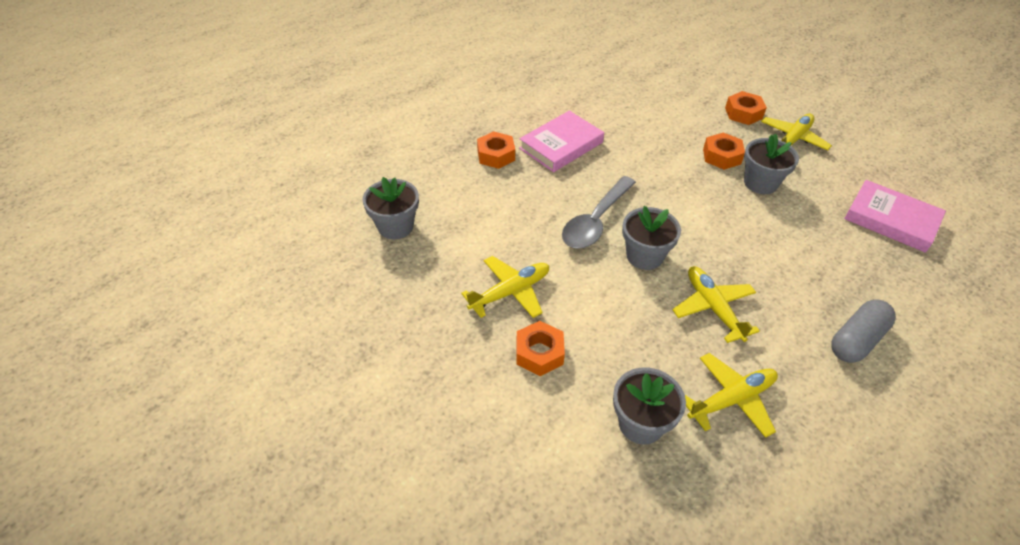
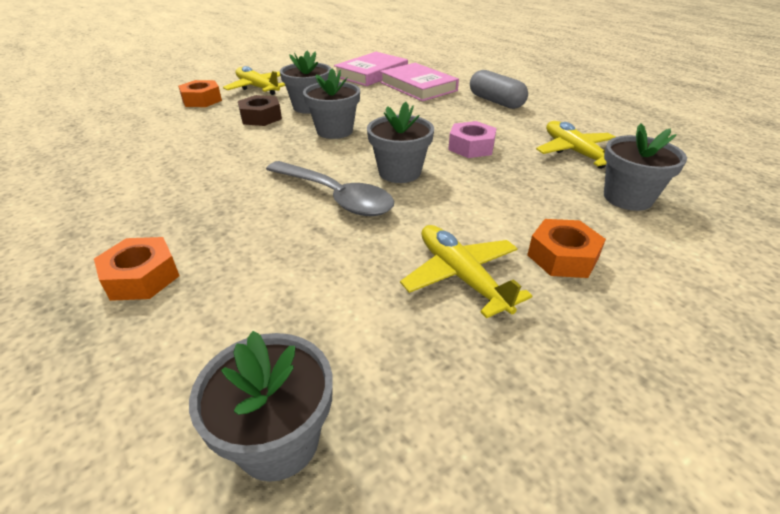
camera: 85 degrees left, 10 degrees down
pink book [519,111,604,172] -> pink book moved to [380,63,459,101]
yellow plane [673,266,760,343] -> pink nut [448,121,497,158]
orange nut [703,132,745,170] -> brown nut [238,95,282,126]
none -> grey flower pot [303,68,360,139]

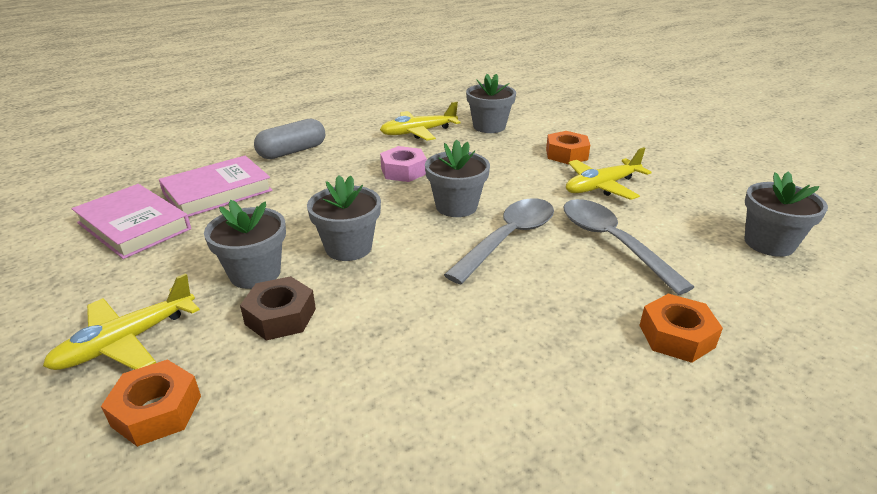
camera: 90 degrees left, 5 degrees down
none -> grey spoon [563,199,694,295]

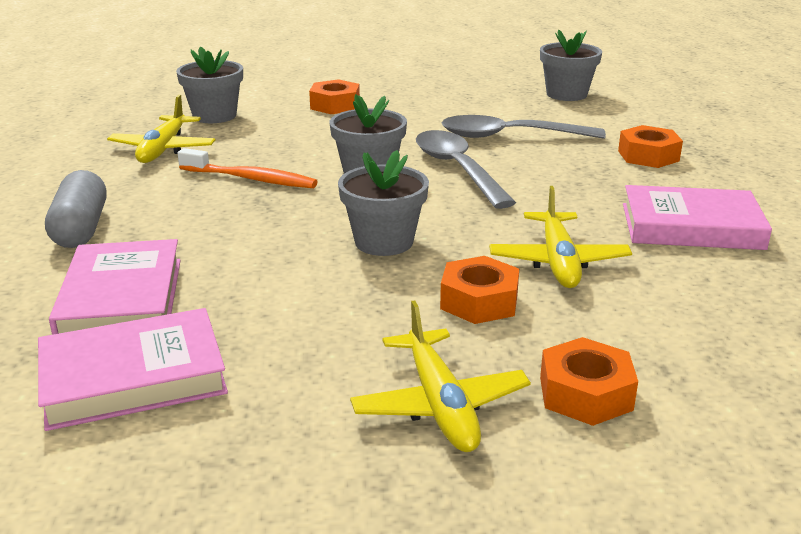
camera: 60 degrees left, 5 degrees down
grey flower pot [204,200,286,289] -> none
brown nut [240,276,316,341] -> orange nut [440,256,519,324]
pink nut [380,146,427,182] -> orange toothbrush [178,148,318,188]
yellow plane [566,147,652,200] -> yellow plane moved to [489,186,632,288]
none -> pink book [623,185,772,250]

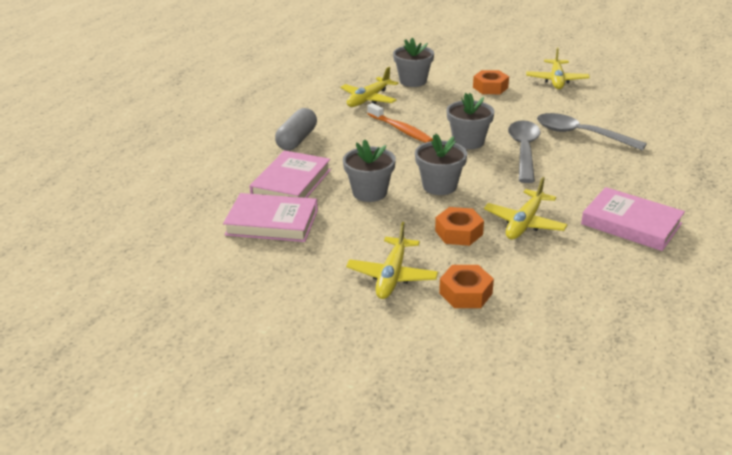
camera: 30 degrees right, 5 degrees up
grey flower pot [540,30,602,101] -> grey flower pot moved to [343,139,396,202]
orange nut [618,125,683,168] -> none
none -> yellow plane [526,47,590,89]

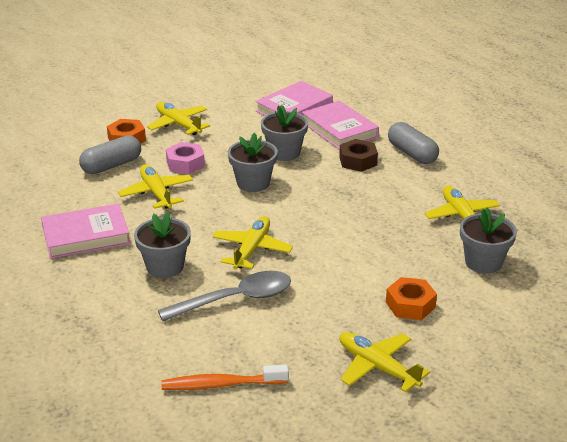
camera: 125 degrees right, 0 degrees up
orange toothbrush [367,103,433,143] -> orange toothbrush moved to [161,365,289,390]
orange nut [435,207,484,246] -> pink nut [166,142,205,174]
grey flower pot [446,93,495,149] -> grey flower pot moved to [134,212,191,278]
grey spoon [508,120,541,183] -> yellow plane [212,216,293,269]
none -> grey capsule [79,135,141,174]
none -> brown nut [339,139,378,172]

